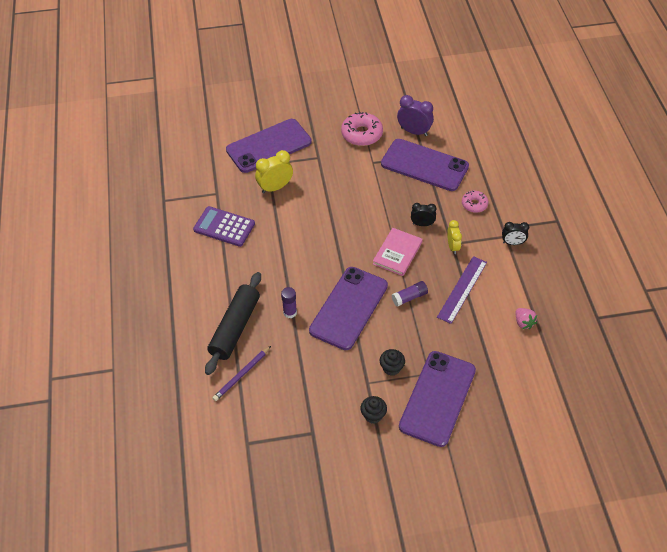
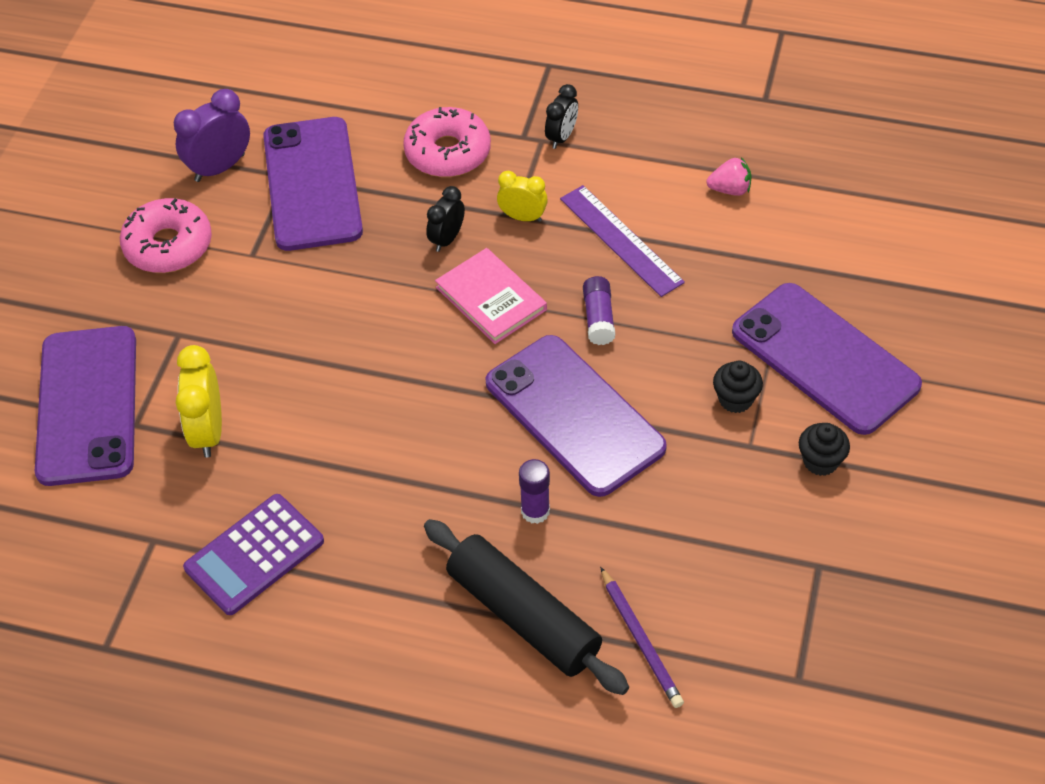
camera: 65 degrees left, 0 degrees up
purple phone [381,139,469,191] -> purple phone turned 60 degrees counterclockwise [263,117,363,251]
pink donut [462,191,489,213] -> pink donut [403,107,491,177], size x1.68

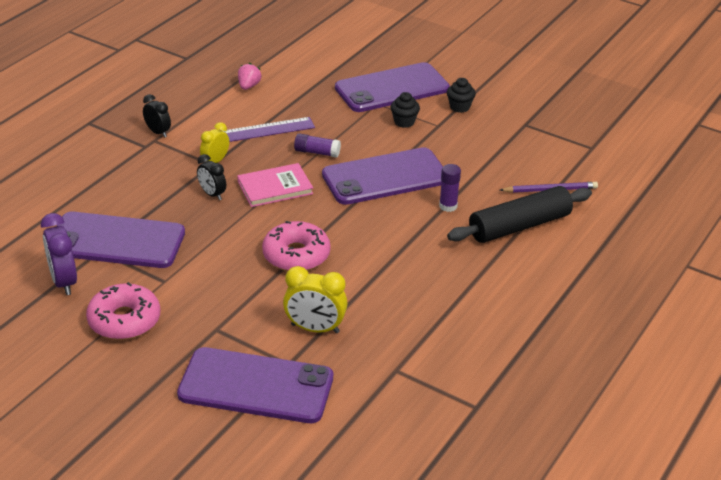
camera: 75 degrees left, 15 degrees down
purple calculator [183,494,324,615] -> none
pink donut [403,107,491,177] -> pink donut moved to [262,221,331,271]

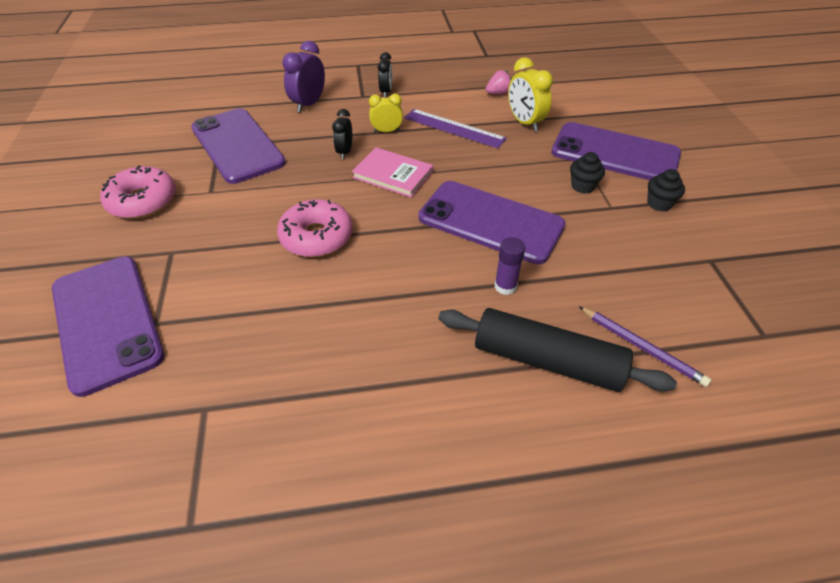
camera: 50 degrees right, 10 degrees up
purple clock [41,213,77,295] -> purple clock moved to [282,41,325,112]
yellow clock [283,266,347,333] -> yellow clock moved to [508,57,553,131]
purple glue stick [294,133,341,158] -> none

